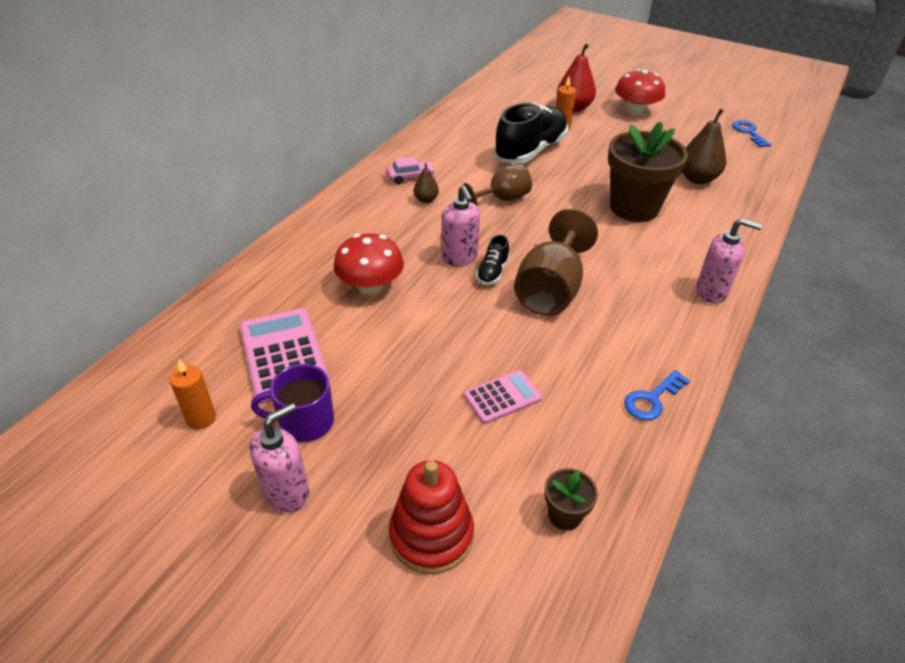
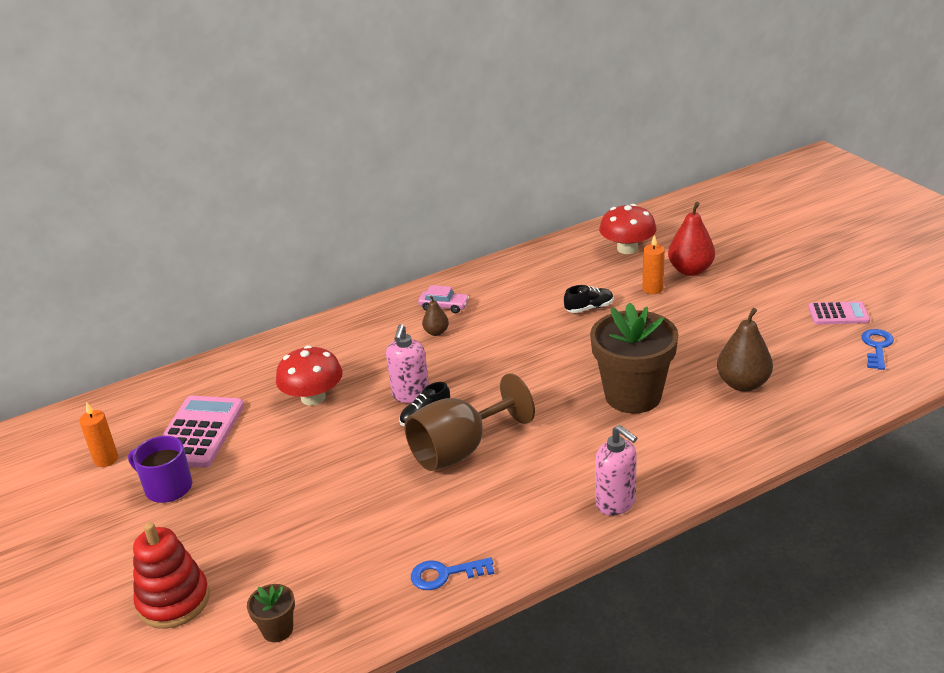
camera: 35 degrees right, 10 degrees down
pink soap dispenser [250,403,309,513] -> none
brown goblet [462,164,532,207] -> none
pink calculator [464,370,542,424] -> pink calculator moved to [808,301,870,324]
black shoe [494,103,568,164] -> black shoe [564,285,613,313], size x0.45
red mushroom [615,69,665,115] -> red mushroom moved to [599,204,656,254]

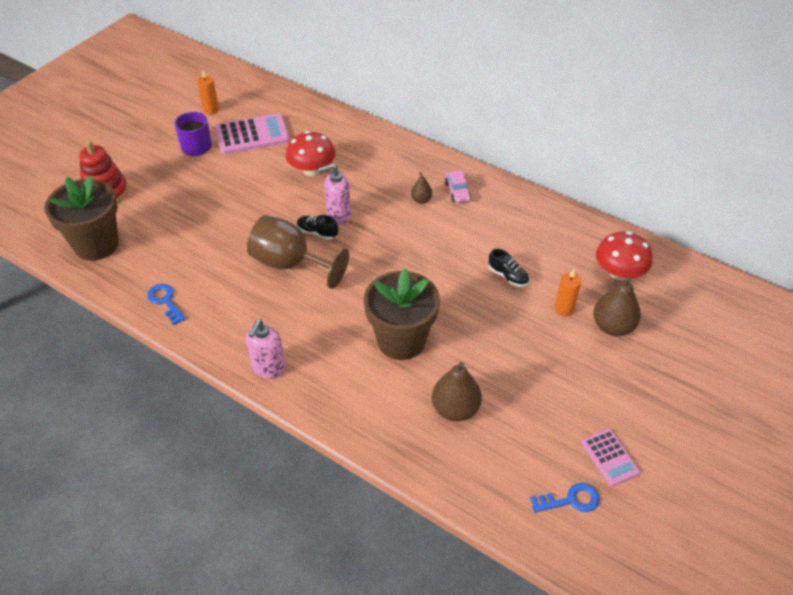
camera: 60 degrees right, 15 degrees up
brown flower pot [247,584,295,642] -> brown flower pot [44,175,119,261], size x2.26
red pear [668,202,715,276] -> brown pear [593,277,641,336]

